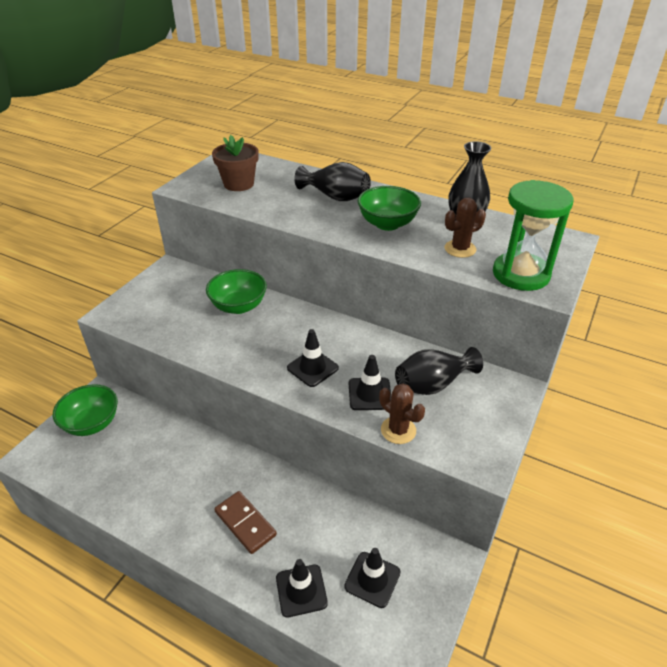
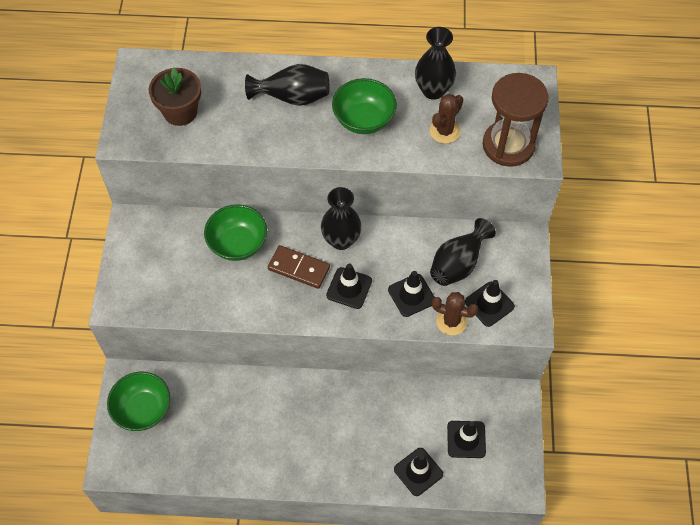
camera: 25 degrees left, 20 degrees up
brown domino [214,491,277,554] -> brown domino moved to [268,245,330,289]
green hourglass [493,180,574,291] -> brown hourglass [483,73,549,167]
none -> black vase [321,187,362,250]
none -> black traffic cone [465,280,515,327]

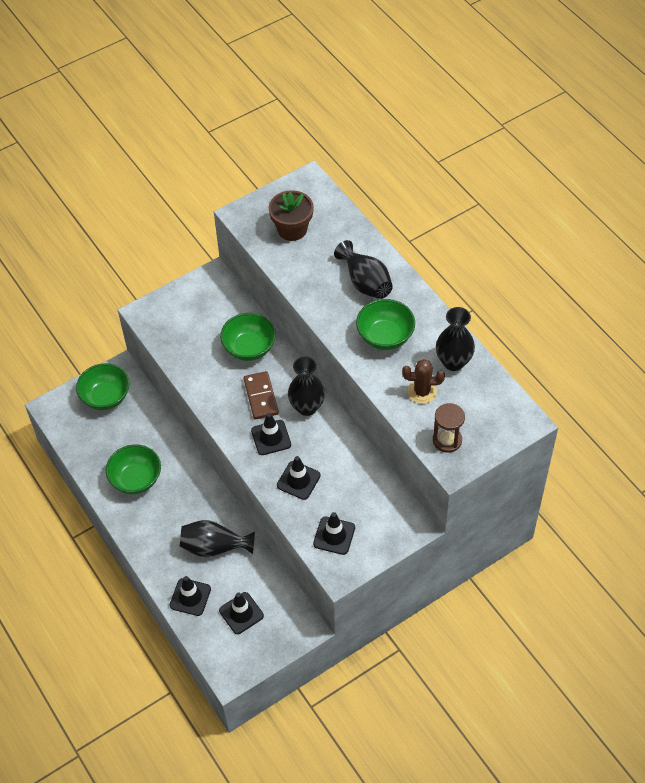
camera: 55 degrees right, 5 degrees down
black vase [430,218,496,286] -> black vase moved to [180,520,255,557]
brown cactus [432,292,478,335] -> none
brown hourglass [483,73,549,167] -> brown hourglass [433,403,465,453], size x0.59
none -> green bowl [106,444,161,494]

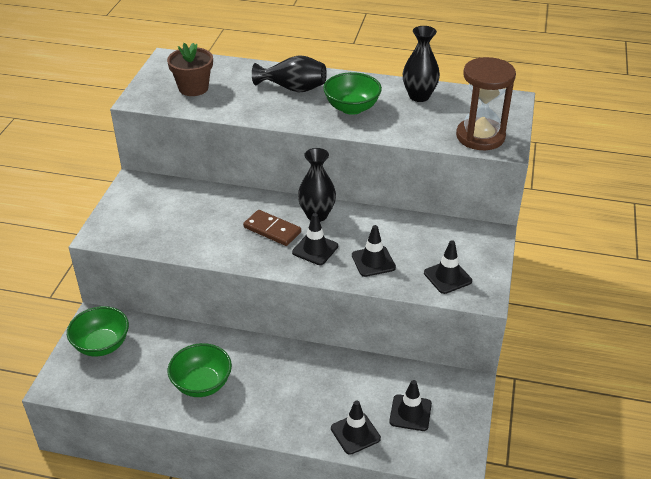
camera: 45 degrees left, 15 degrees down
black vase [180,520,255,557] -> none
green bowl [220,313,276,361] -> none
brown cactus [402,359,445,404] -> none
brown hourglass [433,403,465,453] -> brown hourglass [456,57,516,150], size x1.70

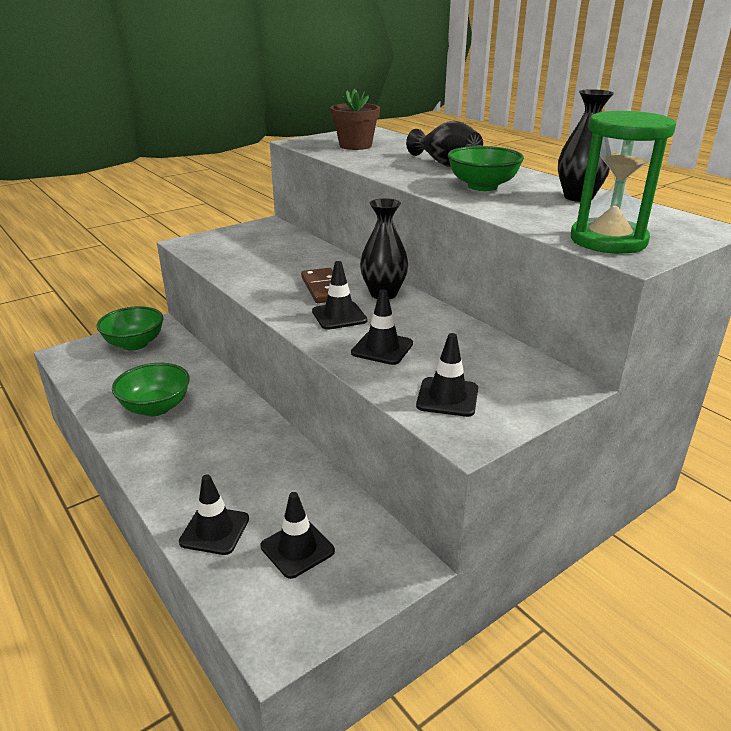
camera: 40 degrees right, 10 degrees down
brown hourglass [456,57,516,150] -> green hourglass [571,111,676,254]

